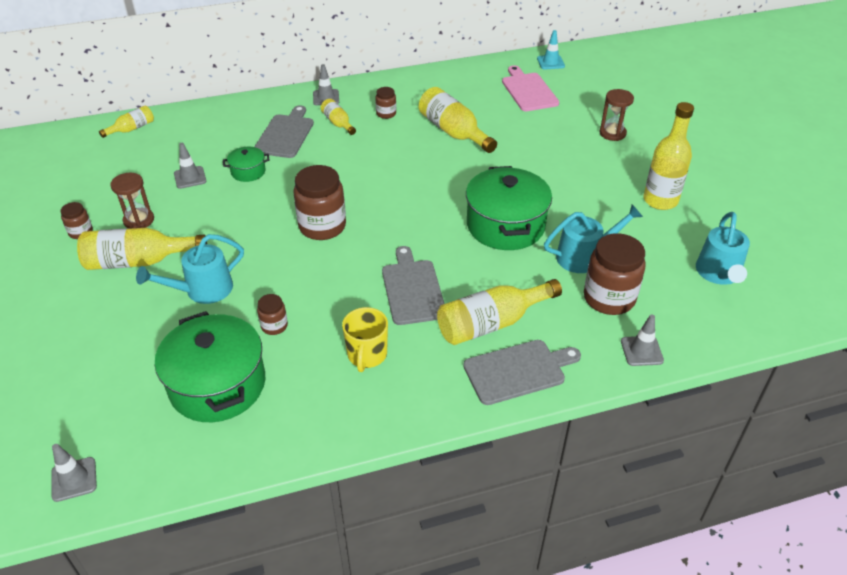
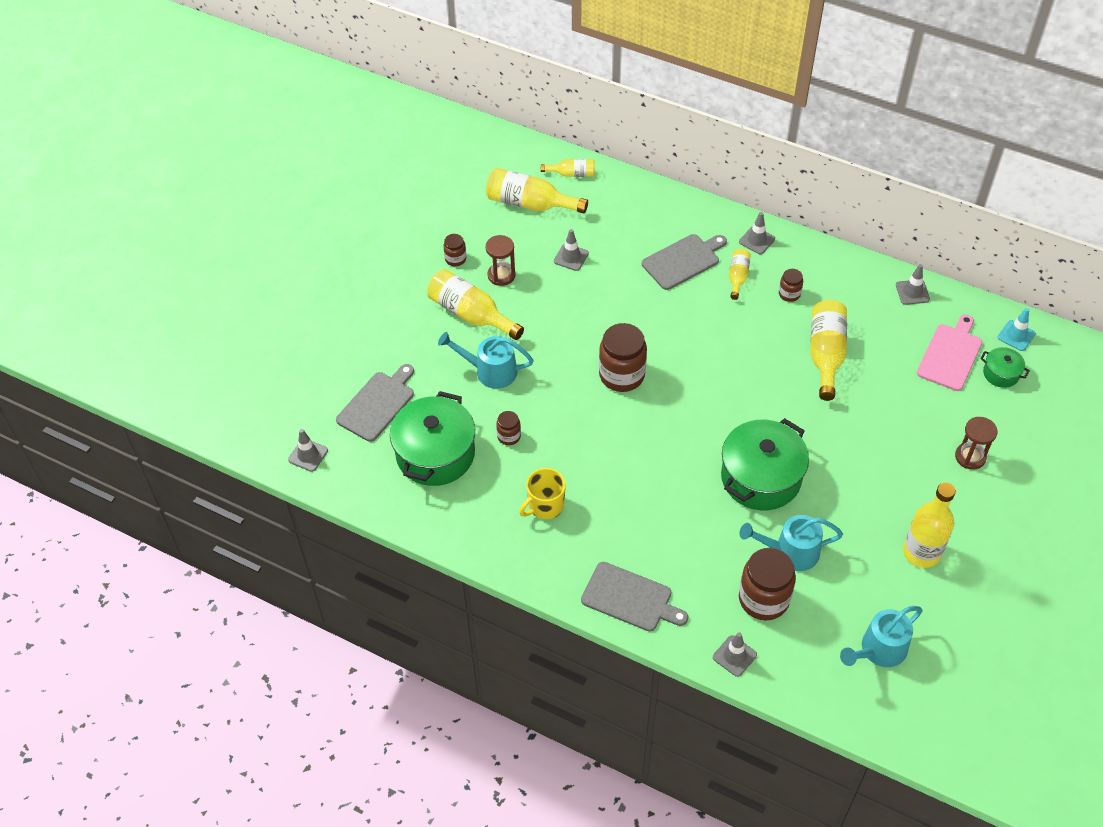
camera: 45 degrees right, 10 degrees up
green pot [223,147,270,182] -> green pot moved to [980,347,1030,388]
grey cutting board [382,246,444,325] -> grey cutting board moved to [336,364,414,442]
yellow bottle [437,279,562,345] -> yellow bottle moved to [486,168,588,213]
turquoise watering can [544,204,643,273] -> turquoise watering can turned 150 degrees clockwise [740,515,843,571]
none -> grey traffic cone [896,264,930,305]

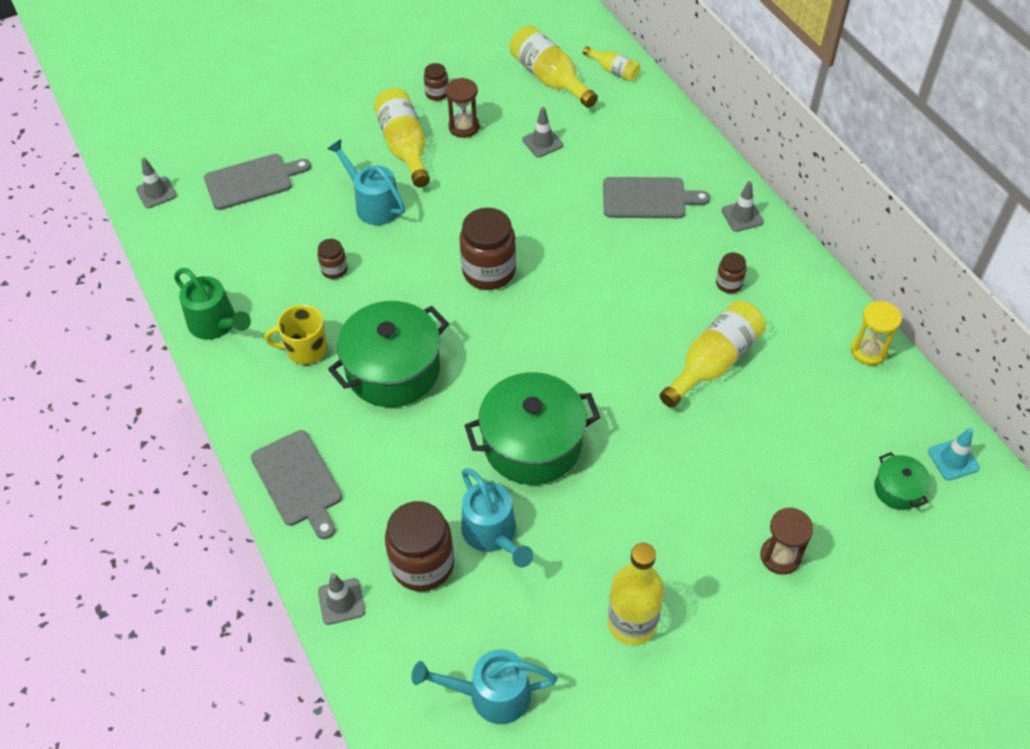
camera: 35 degrees right, 0 degrees up
green pot [390,391,475,486] -> green pot moved to [328,301,449,407]
yellow bottle [729,249,751,300] -> none
turquoise watering can [740,515,843,571] -> turquoise watering can turned 150 degrees counterclockwise [461,468,534,568]
grey traffic cone [896,264,930,305] -> yellow hourglass [851,301,902,365]
pink cutting board [917,314,982,391] -> none
none -> green watering can [174,268,251,340]

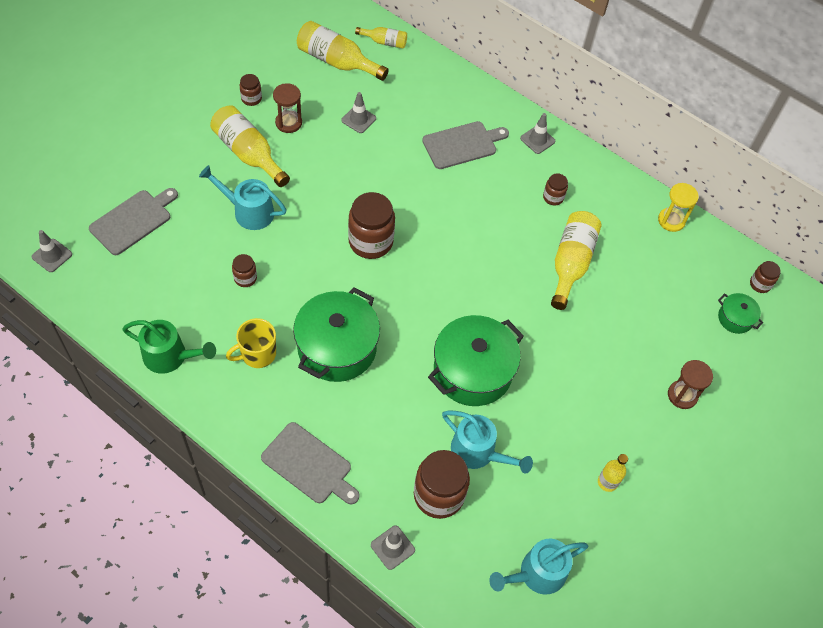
camera: 30 degrees left, 5 degrees up
yellow bottle [607,543,664,645] -> yellow bottle [598,454,628,492], size x0.55
turquoise traffic cone [928,428,980,480] -> brown jar [750,261,781,293]

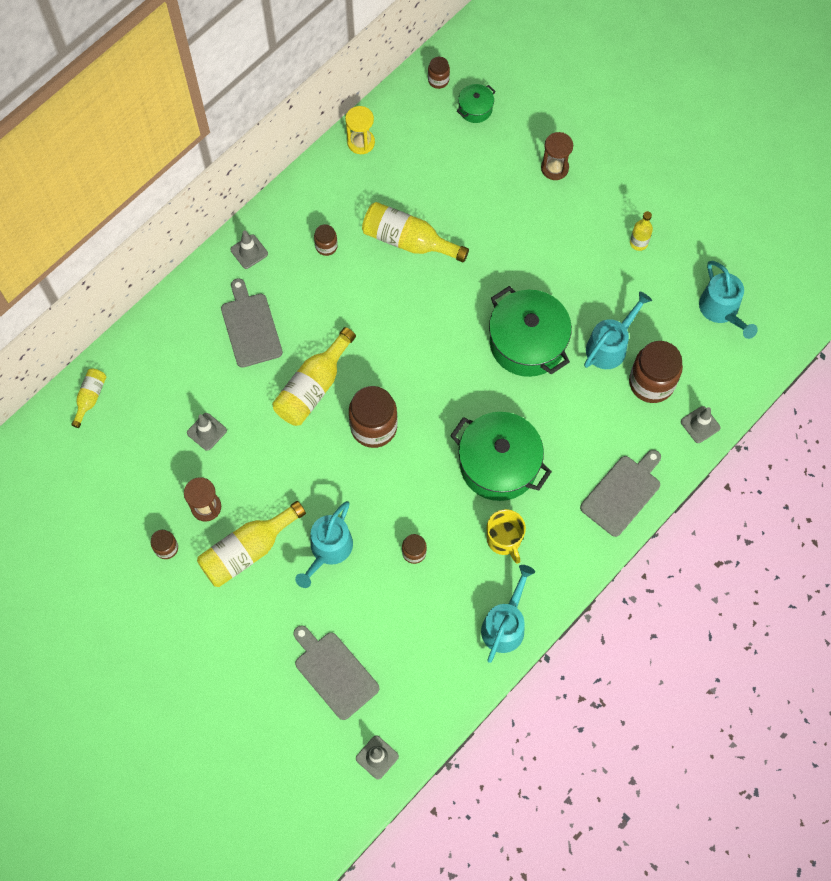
camera: 80 degrees left, 10 degrees up
green watering can [122,320,216,374] -> turquoise watering can [481,565,535,663]
yellow bottle [297,21,389,81] -> yellow bottle moved to [272,327,356,426]

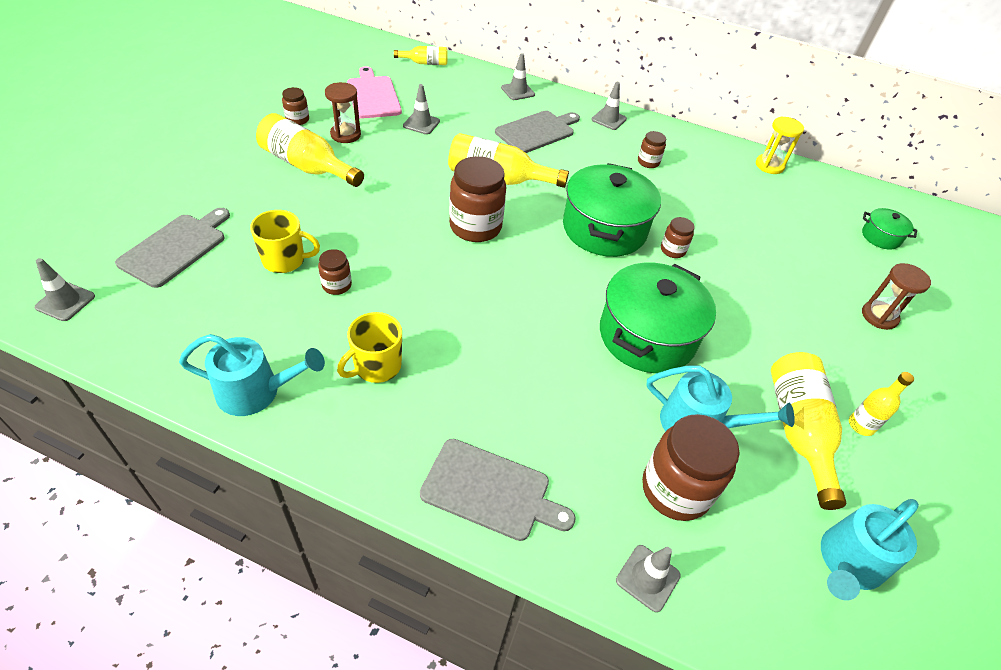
camera: 65 degrees right, 20 degrees down
turquoise watering can [295,501,353,588] -> none
yellow bottle [362,202,469,262] -> yellow bottle moved to [771,352,846,510]
brown jar [428,57,450,89] -> brown jar moved to [661,217,695,258]
green pot [450,412,552,501] -> green pot moved to [563,163,661,257]
none -> yellow mug [250,210,320,273]
none -> pink cutting board [347,66,402,119]
none -> grey traffic cone [501,53,535,100]

